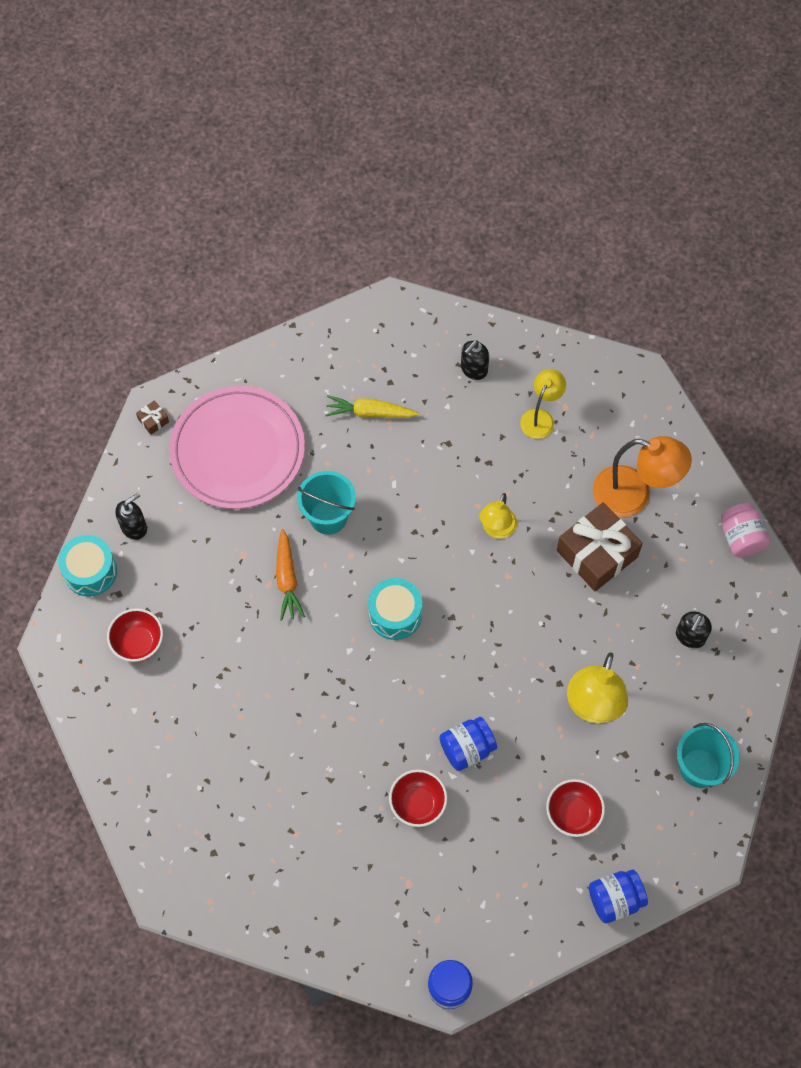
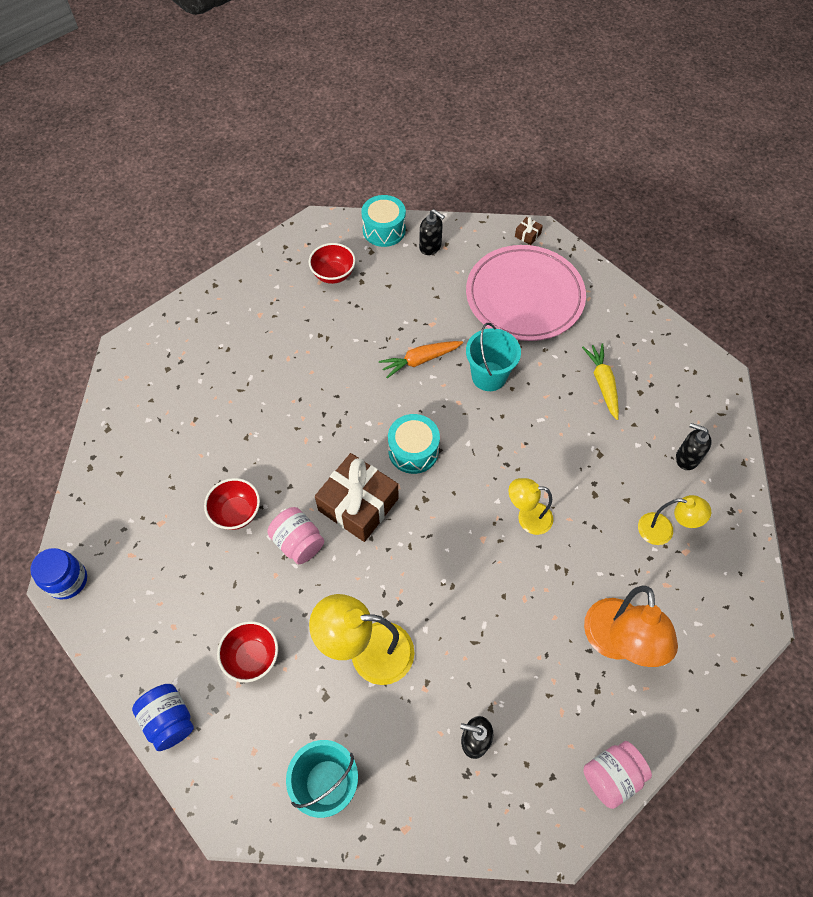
camera: 75 degrees right, 5 degrees down
blue jar [440,717,497,771] -> pink jar [268,507,324,564]
brown gift [557,502,643,591] -> brown gift moved to [315,453,399,542]

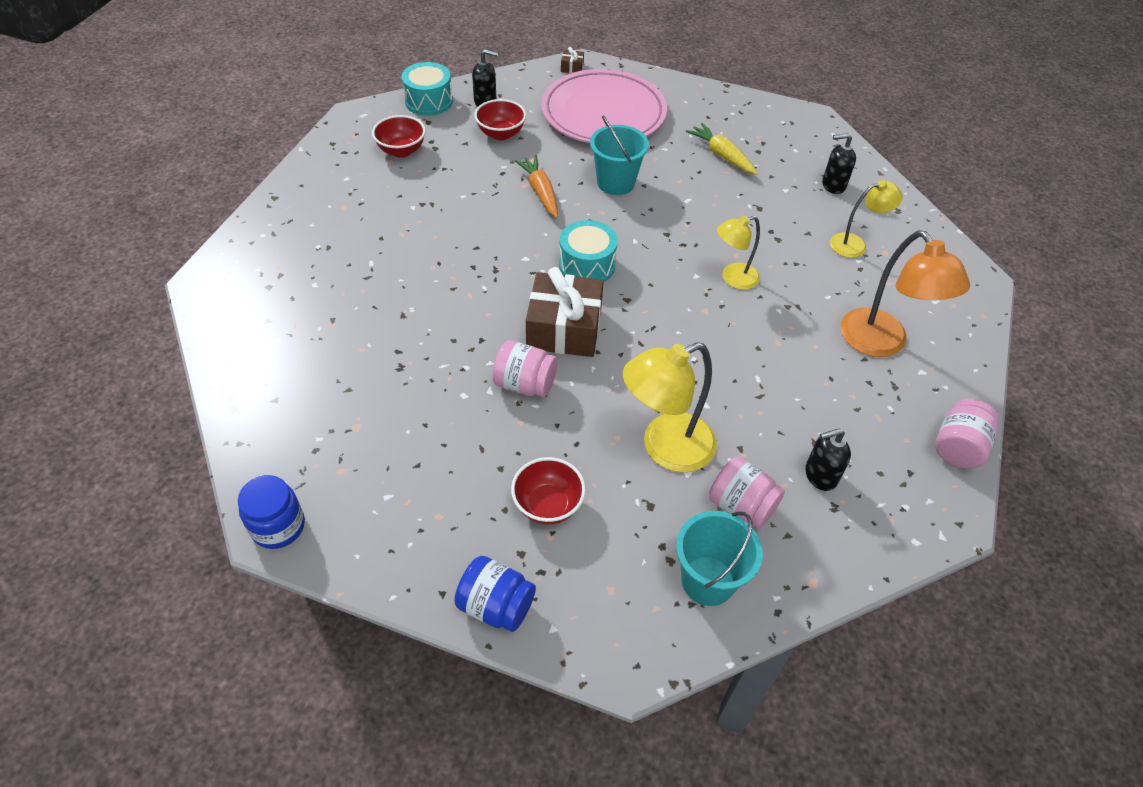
camera: 30 degrees left, 10 degrees down
red bowl [204,478,260,530] -> red bowl moved to [474,99,526,140]
orange carrot [379,341,463,378] -> orange carrot turned 120 degrees clockwise [514,155,558,218]
none -> pink jar [709,457,785,529]

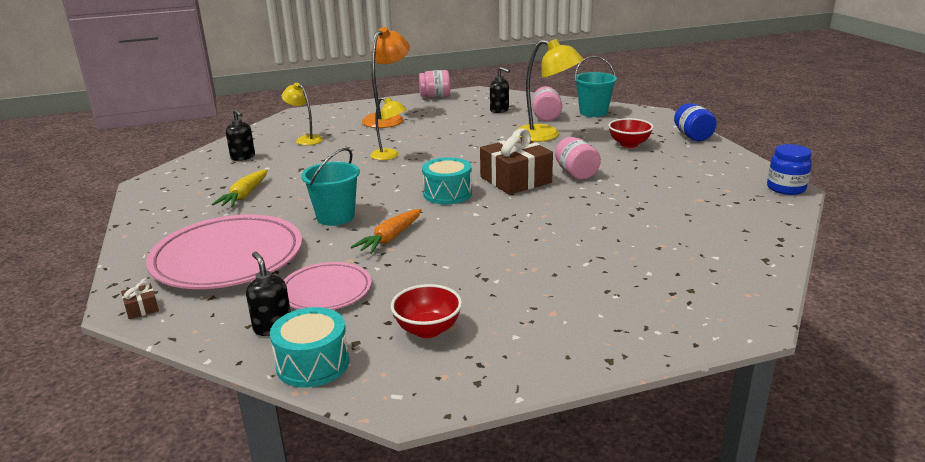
camera: 125 degrees left, 25 degrees down
red bowl [474,99,526,140] -> pink plate [284,262,372,310]

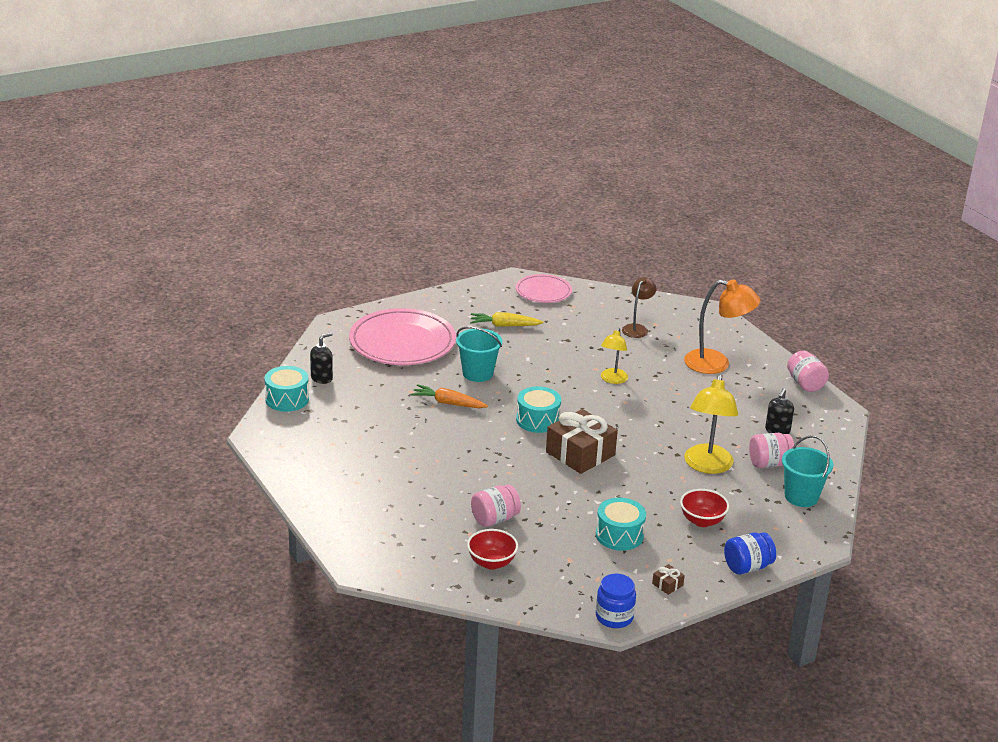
camera: 75 degrees right, 5 degrees up
brown gift [121,281,159,319] -> brown gift moved to [652,564,685,595]
black soap dispenser [226,109,255,161] -> none
yellow lamp [282,83,323,145] -> brown lamp [622,277,656,338]
pink plate [284,262,372,310] -> pink plate moved to [516,274,572,303]
red bowl [391,284,462,338] -> red bowl moved to [467,529,518,569]
pink jar [555,137,601,180] -> pink jar moved to [471,485,521,527]
none -> turquoise drum [596,498,646,551]

